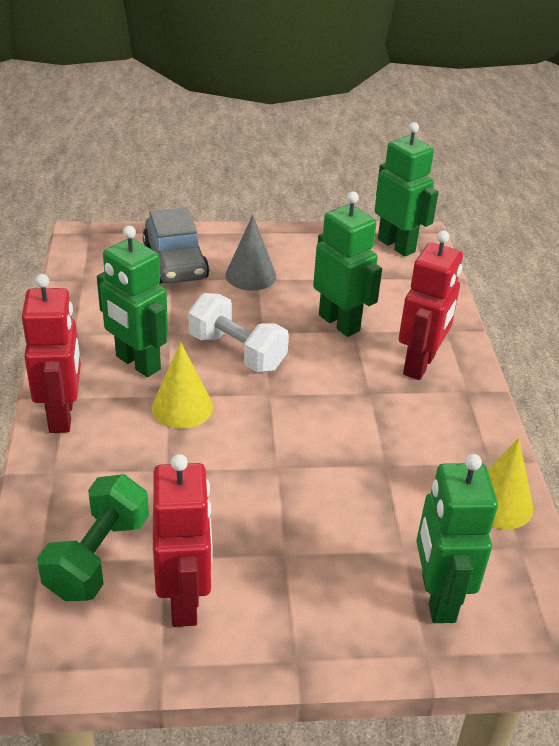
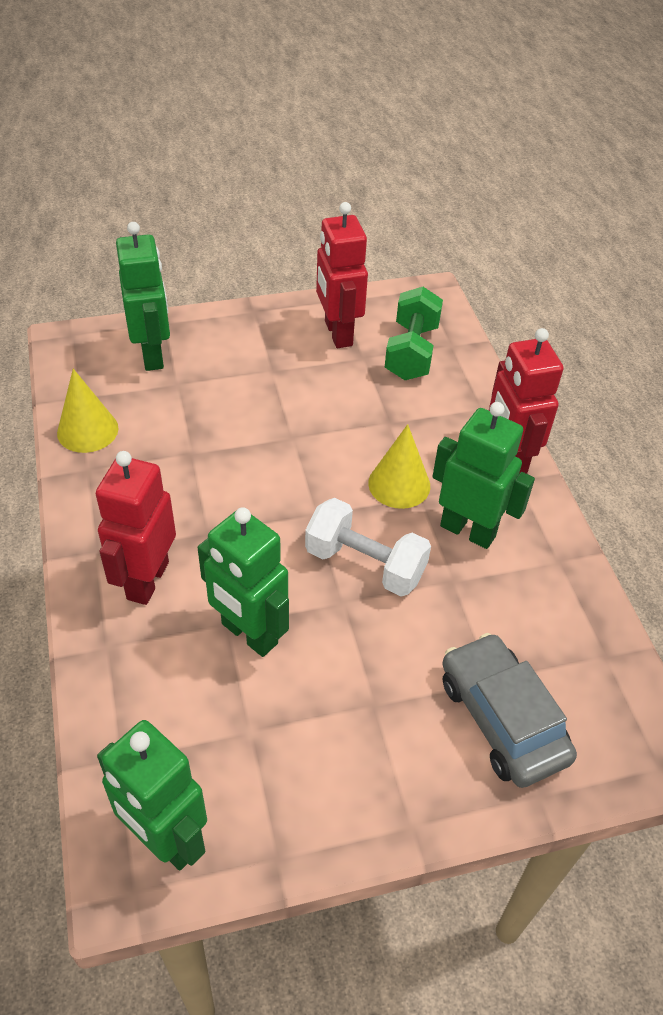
camera: 170 degrees right, 10 degrees up
grey cone [225,215,276,291] -> none

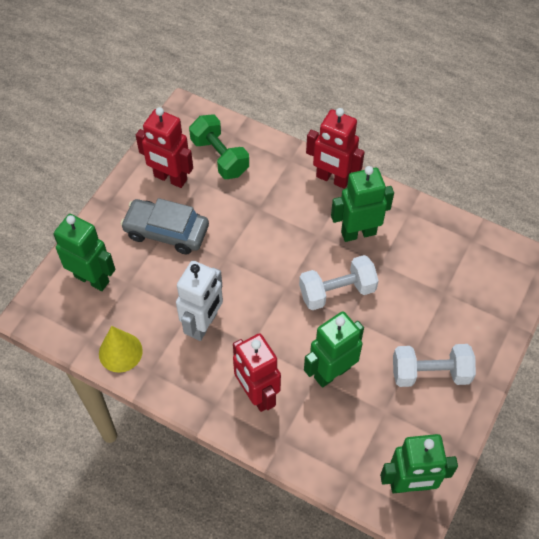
camera: 45 degrees left, 10 degrees up
green robot [197,507,289,657] -> green robot turned 150 degrees clockwise [304,311,364,388]
yellow cone [368,424,430,509] -> none
grey car [442,633,577,788] -> grey car moved to [121,198,209,254]
none -> white robot [176,261,223,341]
none -> white dumbbell [393,344,476,387]

